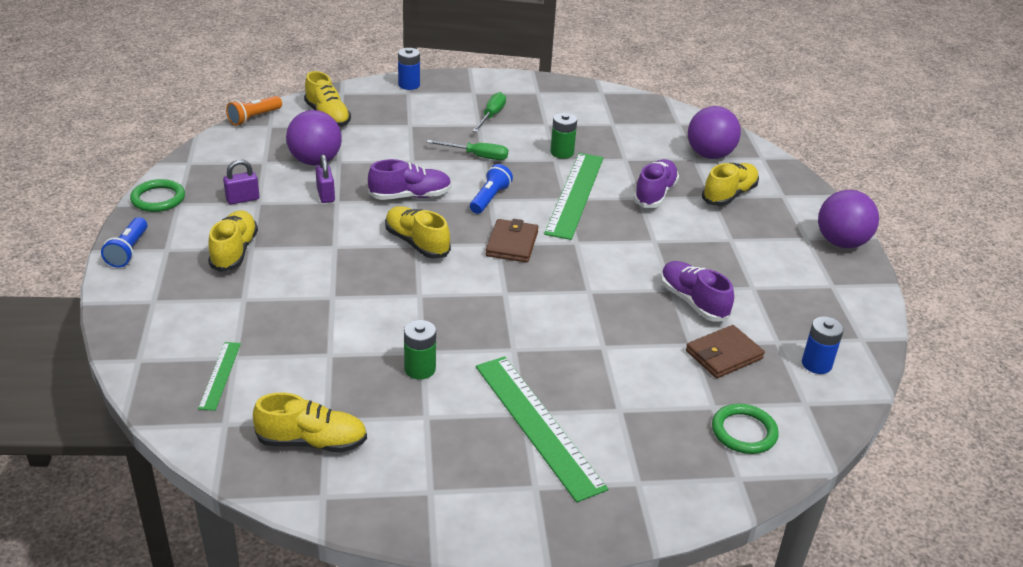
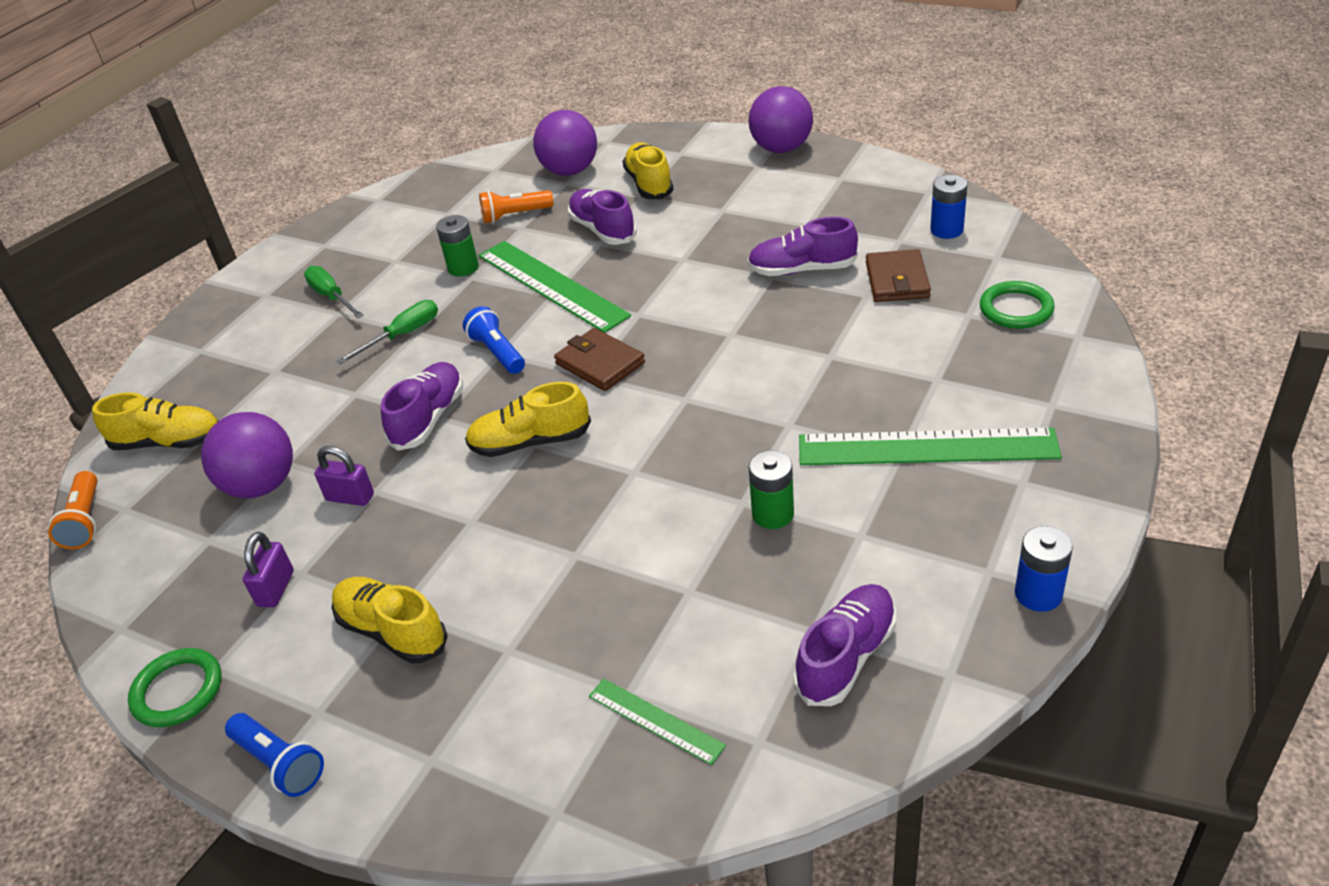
camera: 50 degrees left, 5 degrees up
yellow shoe [253,393,367,452] -> purple shoe [793,584,896,706]
blue battery [398,48,420,90] -> blue battery moved to [1015,526,1073,612]
none -> orange flashlight [479,190,553,223]

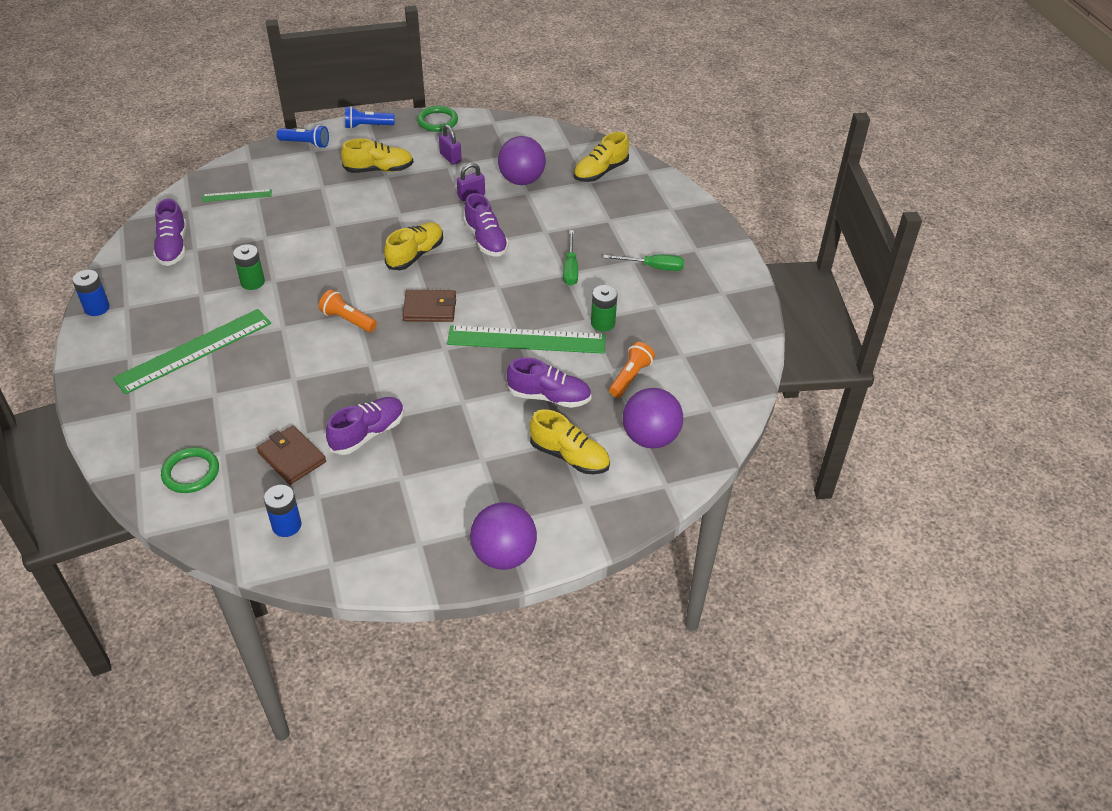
camera: 130 degrees right, 5 degrees up
orange flashlight [48,471,98,549] -> orange flashlight moved to [319,290,377,332]
blue flashlight [463,306,525,374] -> blue flashlight moved to [277,125,329,148]

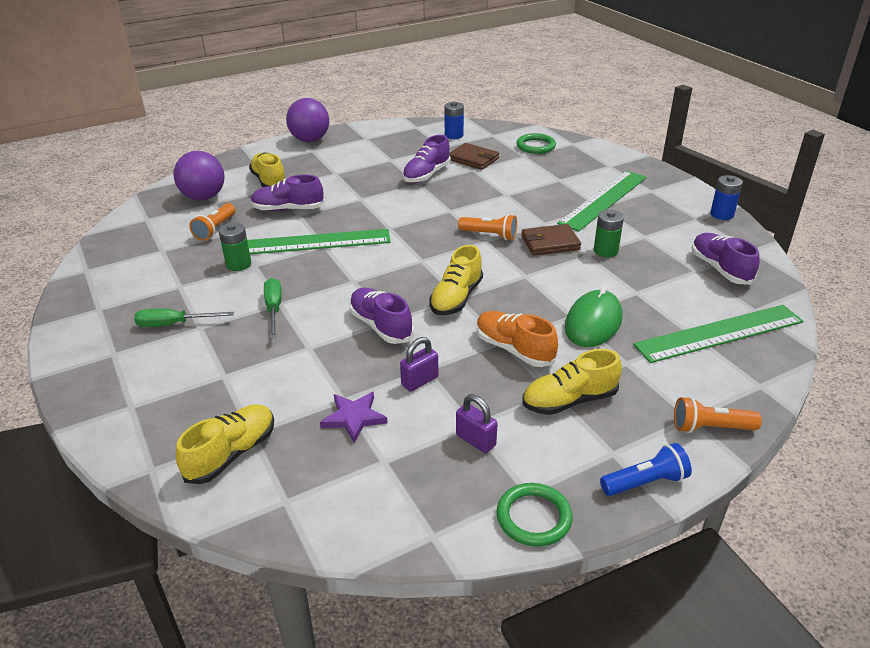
camera: 170 degrees right, 10 degrees down
green ruler [202,189,272,202] -> green ruler [633,305,804,363], size x2.02
blue flashlight [277,125,329,148] -> orange flashlight [674,397,762,433]
brown wallet [402,290,456,322] -> brown wallet moved to [521,224,581,255]
purple ball [498,136,546,185] -> purple star [320,392,388,443]
yellow shoe [530,409,610,474] -> yellow shoe turned 45 degrees clockwise [249,152,285,187]
none -> orange shoe [477,311,558,367]
none -> green mouse [565,286,622,347]

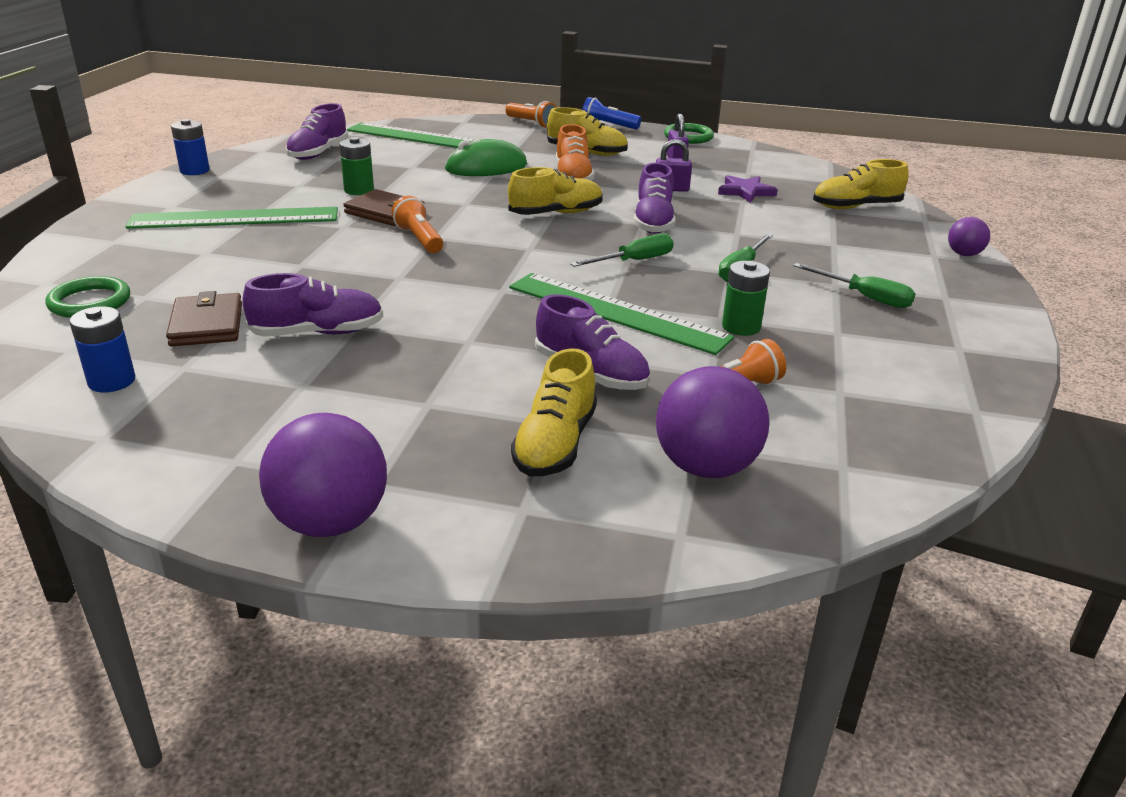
camera: 140 degrees left, 5 degrees down
none -> green screwdriver [570,233,674,267]
none -> purple ball [948,217,990,256]

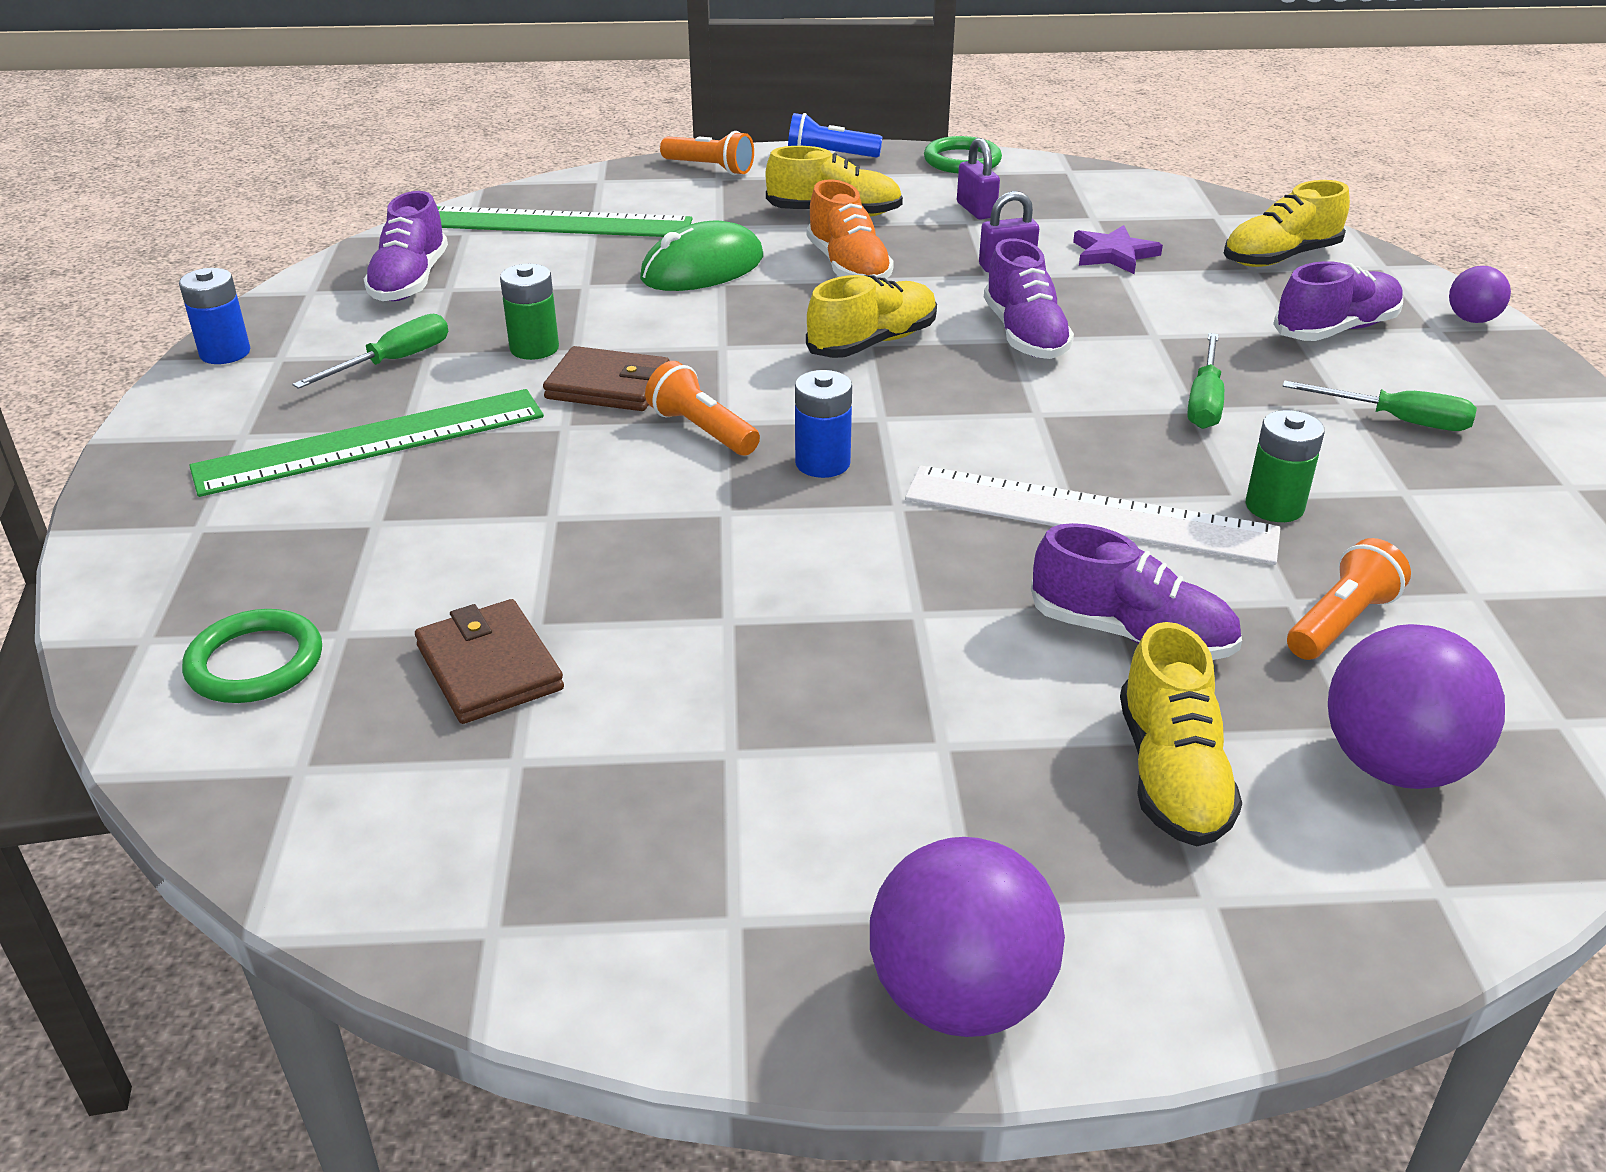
camera: 15 degrees left, 5 degrees up
blue battery [69,306,135,392] -> blue battery moved to [795,370,852,478]
purple shoe [242,273,383,337] -> purple shoe moved to [1273,261,1403,341]
green ruler [509,273,734,355] -> white ruler [905,466,1280,565]
green screwdriver [570,233,674,267] -> green screwdriver moved to [292,314,448,389]

